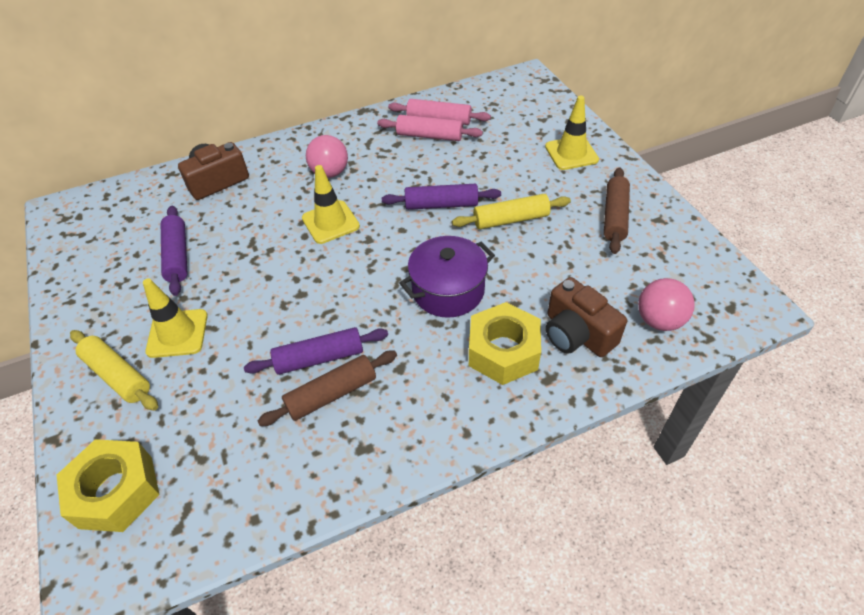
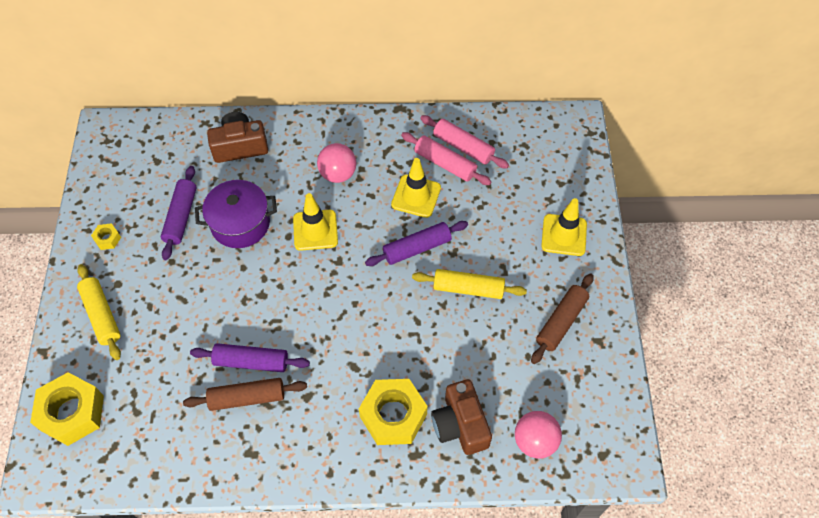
camera: 20 degrees right, 10 degrees up
yellow traffic cone [143,278,208,358] -> yellow traffic cone moved to [391,158,441,218]
purple rolling pin [382,184,501,210] -> purple rolling pin turned 45 degrees counterclockwise [365,221,468,266]
purple pot [399,236,495,318] -> purple pot moved to [195,180,277,248]
none -> yellow nut [91,223,121,250]

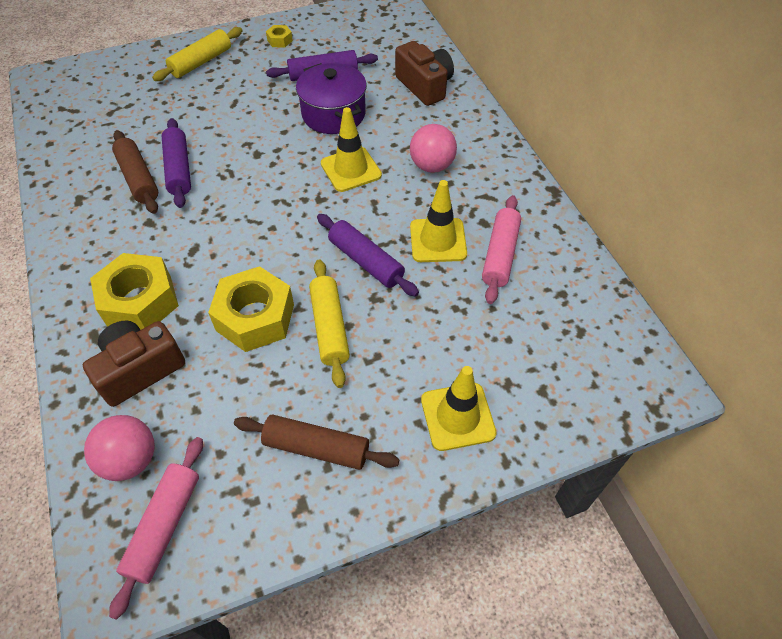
camera: 70 degrees right, 5 degrees down
yellow nut [30,372,104,446] -> yellow nut moved to [208,266,294,352]
pink rolling pin [420,115,509,168] -> pink rolling pin moved to [109,437,203,620]

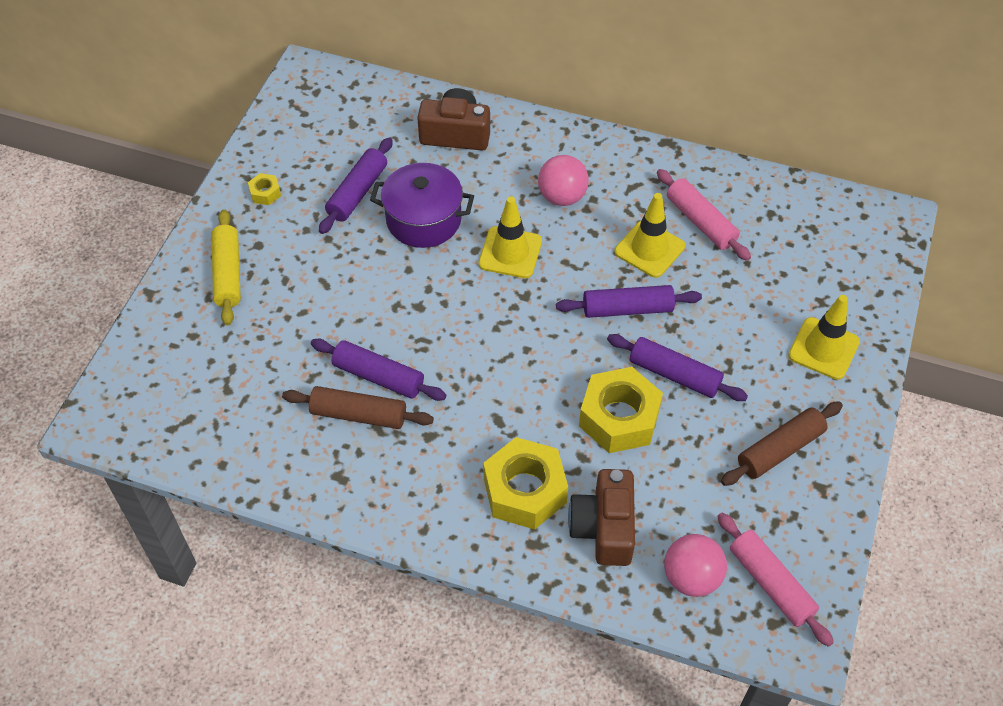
camera: 50 degrees left, 0 degrees up
yellow rolling pin [309,260,350,388] -> purple rolling pin [607,334,748,401]

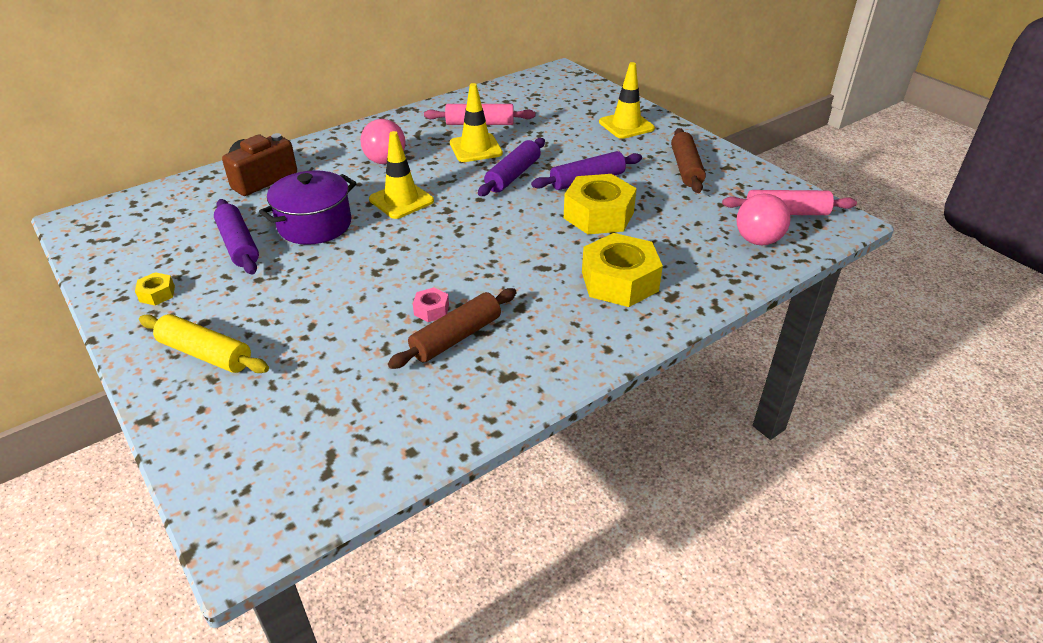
camera: 55 degrees left, 15 degrees down
purple rolling pin [311,339,446,401] -> pink nut [413,287,449,322]
brown camera [568,469,635,566] -> none

